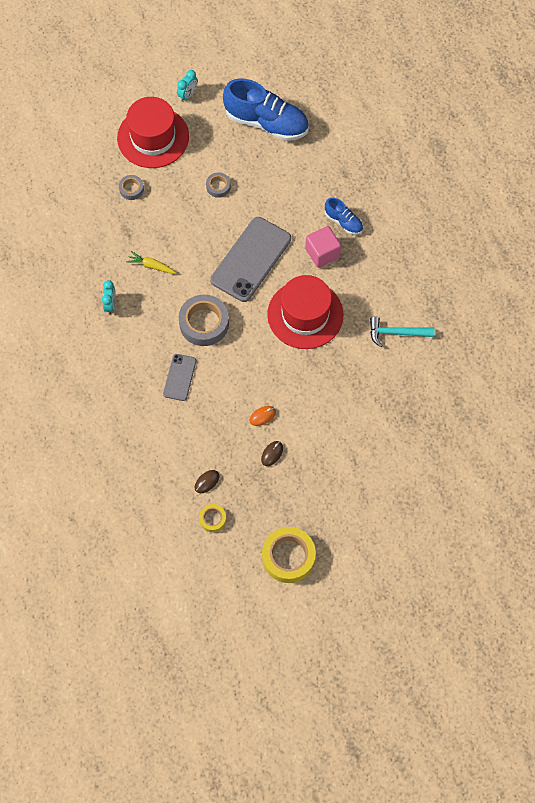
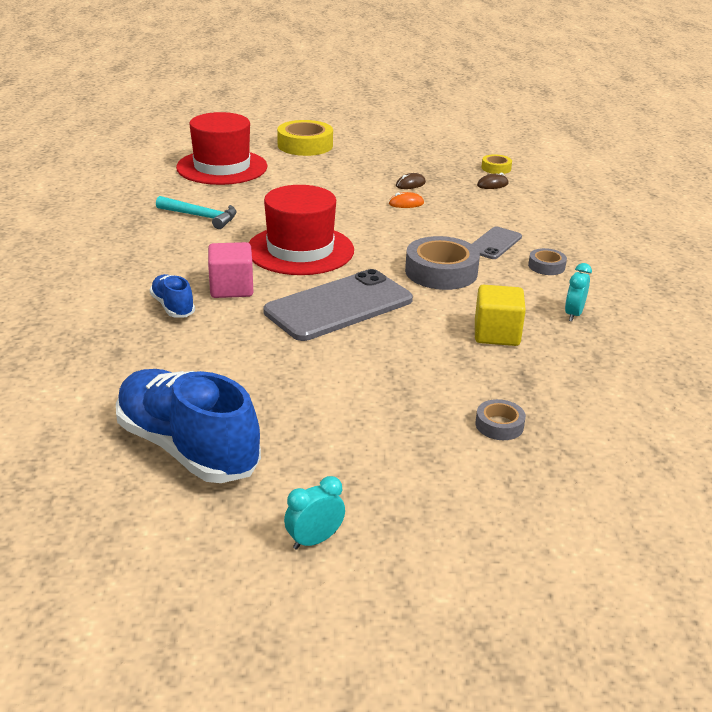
camera: 160 degrees left, 35 degrees down
red hat [117,97,189,168] -> red hat moved to [176,112,267,185]
yellow carrot [126,251,176,274] -> yellow cube [475,285,526,346]
grey tape [206,172,231,198] -> grey tape moved to [528,248,567,275]
yellow tape [262,527,316,583] -> yellow tape moved to [277,120,333,156]

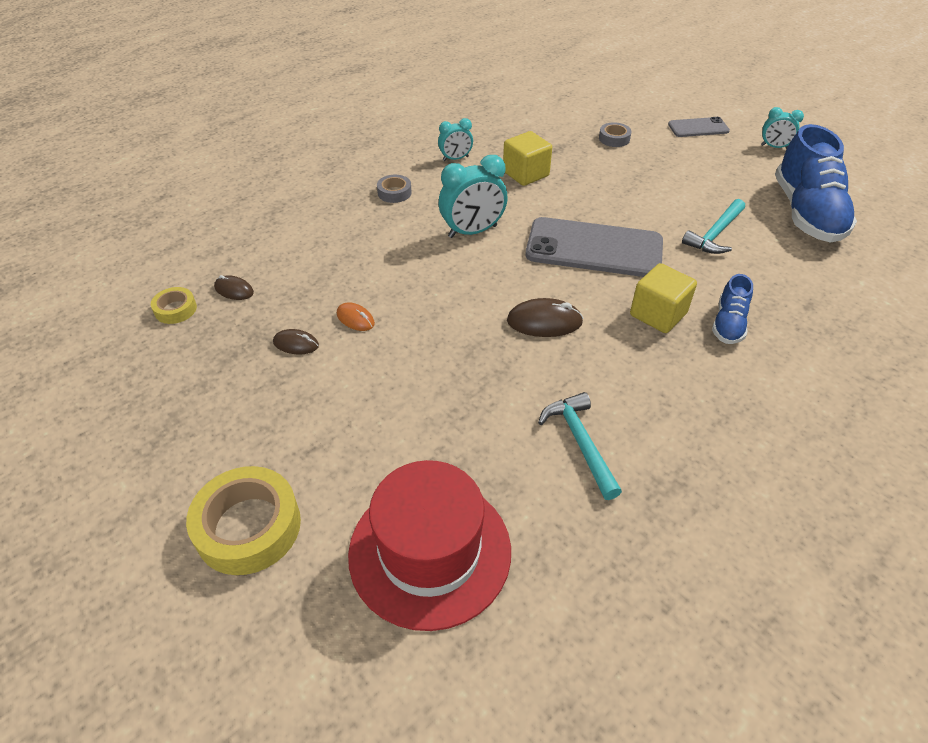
camera: 130 degrees left, 15 degrees up
pink cube [208,242,253,298] -> yellow cube [630,263,697,333]
red hat [248,185,354,275] -> brown mouse [507,298,583,337]
grey tape [405,236,480,290] -> turquoise clock [439,155,508,238]
grey phone [472,227,522,259] -> grey phone moved to [668,117,730,137]
none -> turquoise hammer [682,199,745,254]

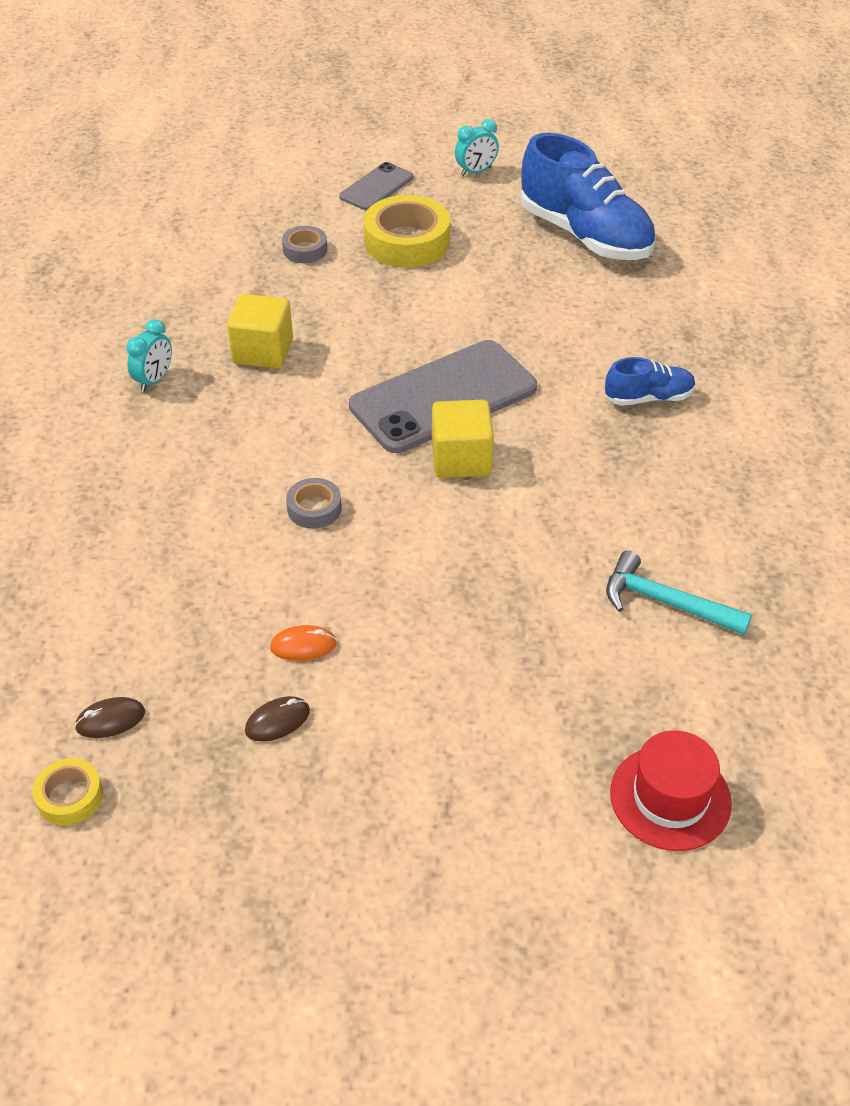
camera: 45 degrees left, 0 degrees up
yellow tape [186,466,301,575] -> yellow tape moved to [363,195,450,268]
red hat [348,460,511,631] -> red hat [610,730,732,851], size x0.62
grey tape [377,175,412,203] -> grey tape moved to [286,478,342,529]
turquoise clock [439,155,508,238] -> none
brown mouse [507,298,583,337] -> none
yellow cube [630,263,697,333] -> yellow cube moved to [432,400,494,478]
turquoise hammer [682,199,745,254] -> none
blue shoe [712,274,753,344] -> blue shoe turned 75 degrees counterclockwise [605,357,696,406]

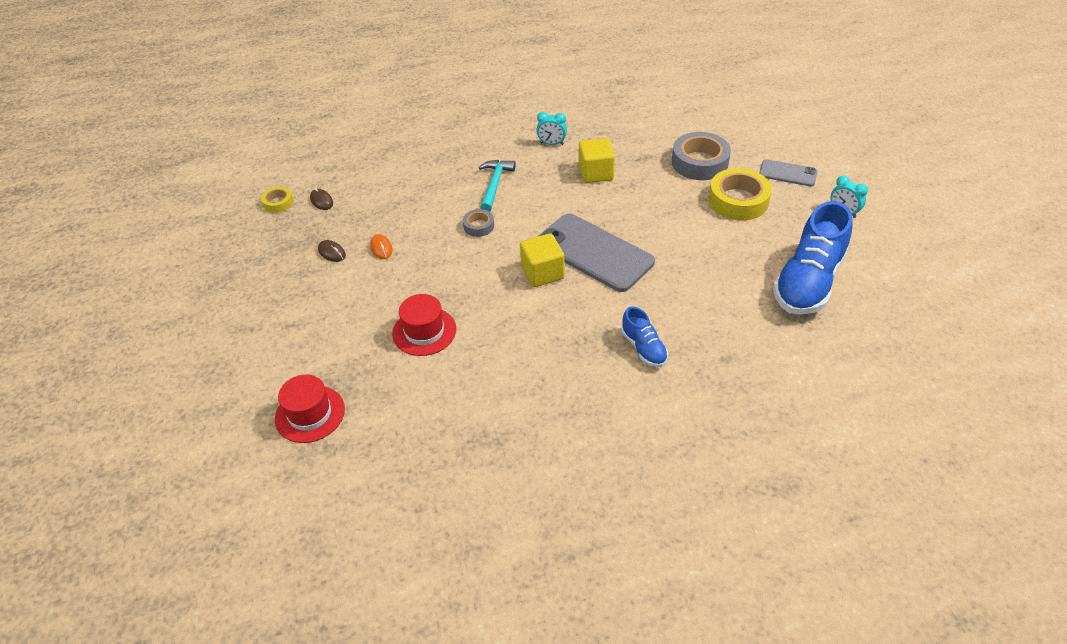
camera: 75 degrees right, 0 degrees up
grey tape [282,226,327,263] -> grey tape [672,132,731,180], size x1.94
turquoise hammer [606,550,752,635] -> turquoise hammer moved to [478,160,516,212]
none -> red hat [392,294,456,356]

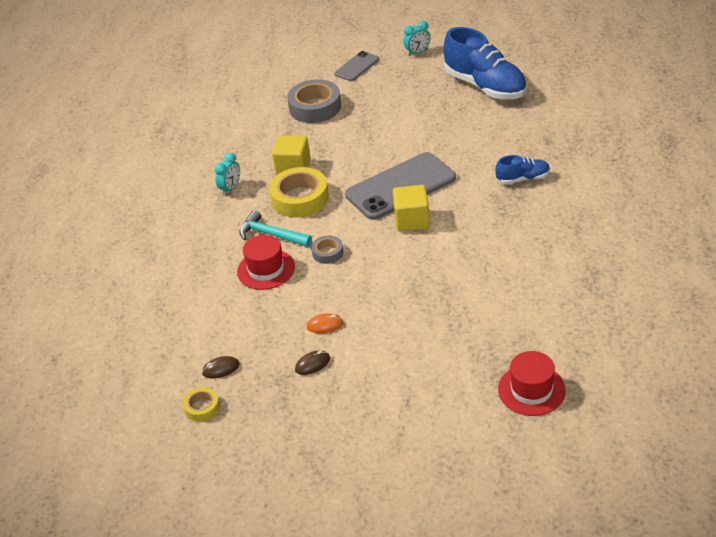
camera: 70 degrees left, 5 degrees down
red hat [392,294,456,356] -> red hat moved to [237,235,295,290]
yellow tape [708,168,772,220] -> yellow tape moved to [269,167,329,218]

